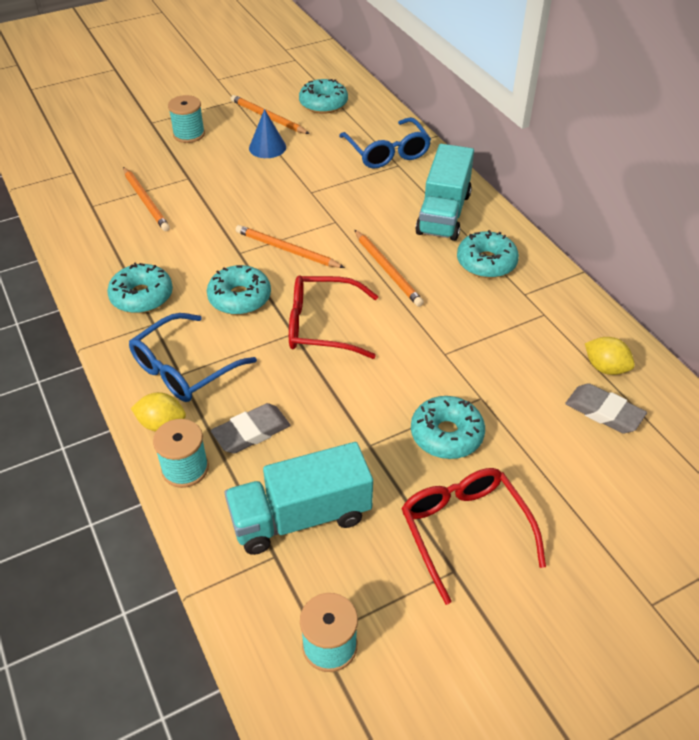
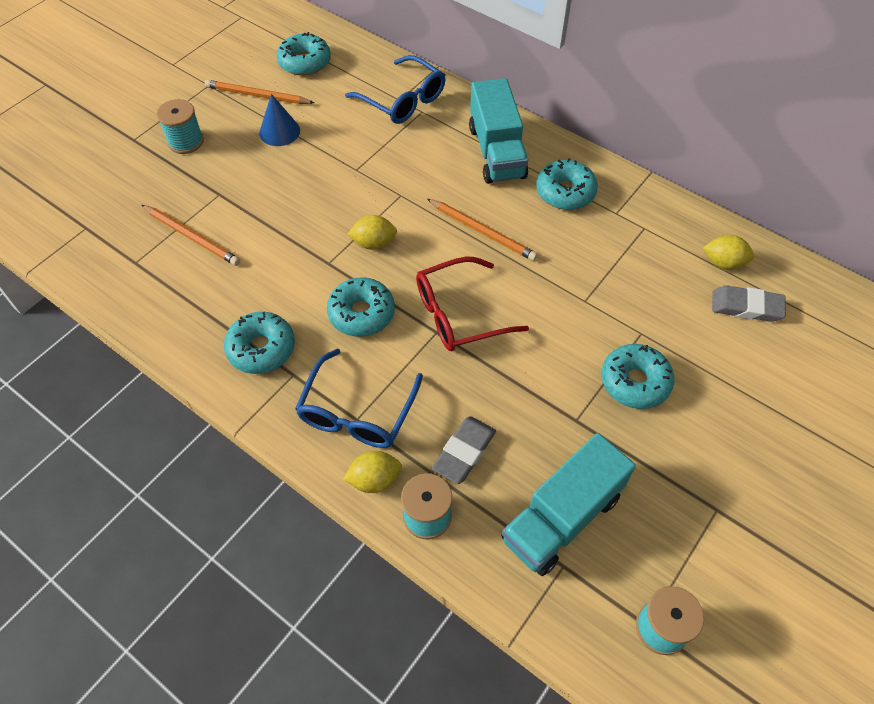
camera: 25 degrees left, 10 degrees up
orange pencil [236,225,345,268] -> yellow lemon [347,215,397,250]
red glasses [401,468,546,605] -> none

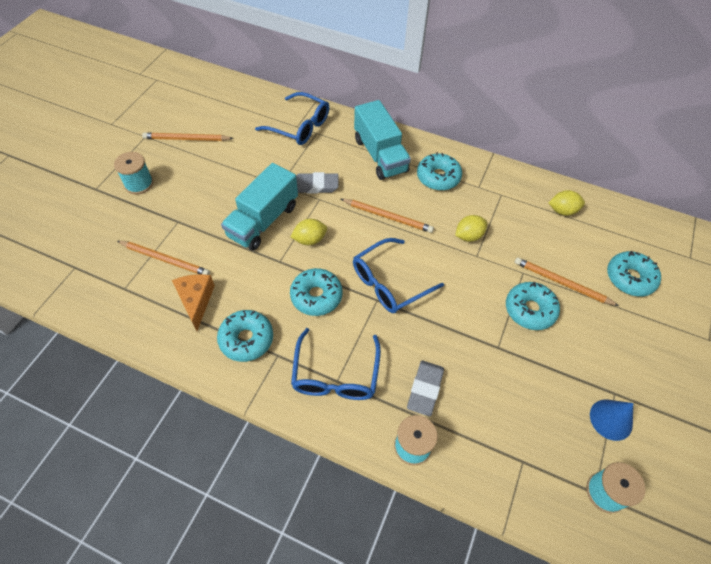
camera: 15 degrees left, 0 degrees up
blue cone [259,94,300,146] -> blue cone moved to [590,400,633,441]
turquoise donut [276,32,331,76] -> turquoise donut moved to [607,251,661,296]
yellow lemon [343,451,402,493] -> yellow lemon moved to [455,215,487,242]
red glasses [416,257,529,351] -> blue glasses [353,238,444,313]
turquoise truck [501,433,636,576] -> turquoise truck moved to [221,163,298,251]
grey eraser [712,285,786,322] -> grey eraser moved to [296,172,339,194]
none -> orange cheese [172,274,215,331]
none -> orange pencil [515,257,619,306]

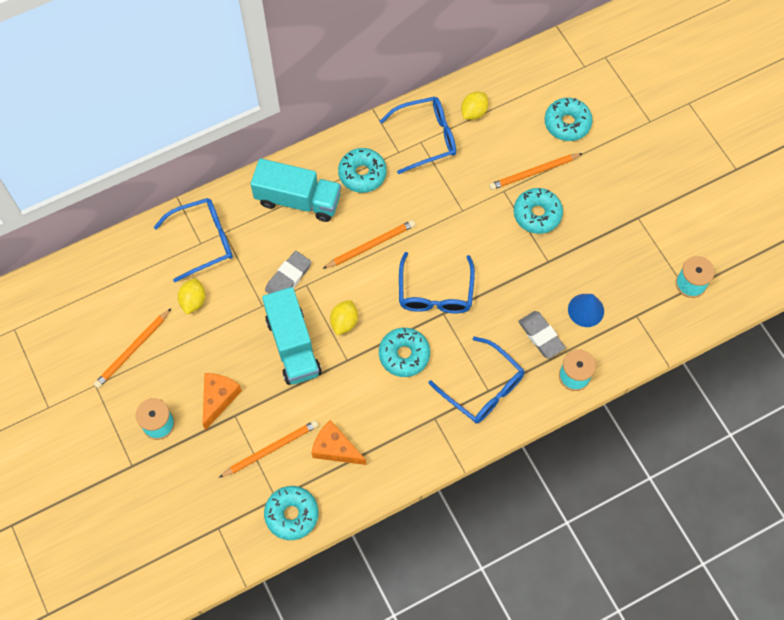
camera: 50 degrees left, 10 degrees up
turquoise donut [217,310,273,362] -> turquoise donut moved to [264,486,318,540]
yellow lemon [455,215,487,242] -> yellow lemon moved to [178,278,205,314]
blue cone [590,400,633,441] -> blue cone moved to [568,294,604,327]
none -> orange cheese [203,373,242,430]
none -> blue glasses [380,97,456,174]

